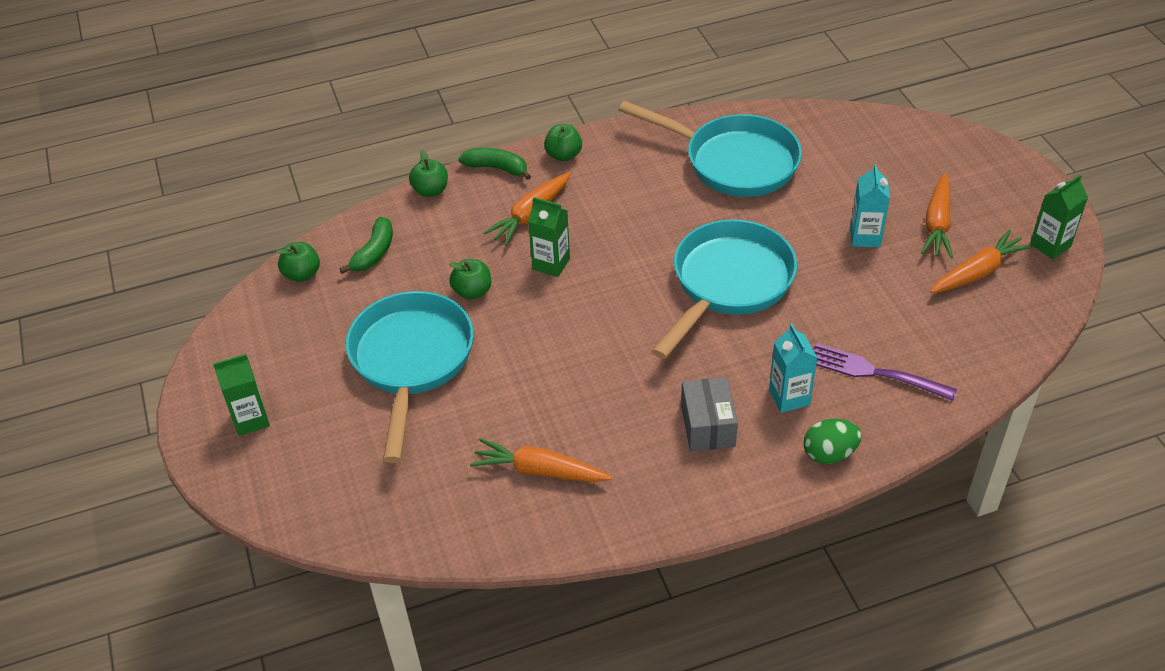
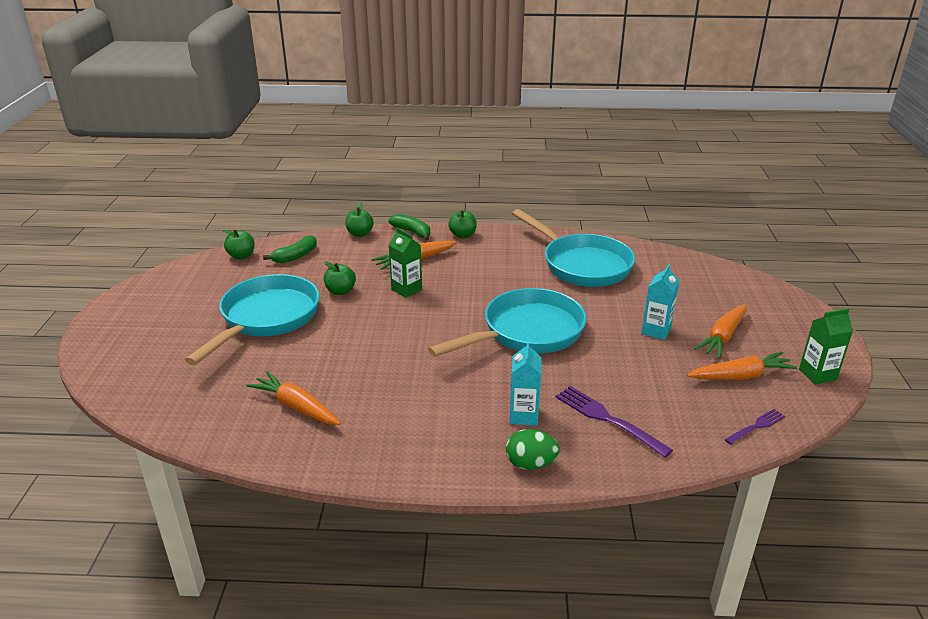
camera: 20 degrees right, 15 degrees down
green carton [213,354,270,436] -> none
grey box [681,377,738,451] -> none
none -> purple fork [725,409,786,445]

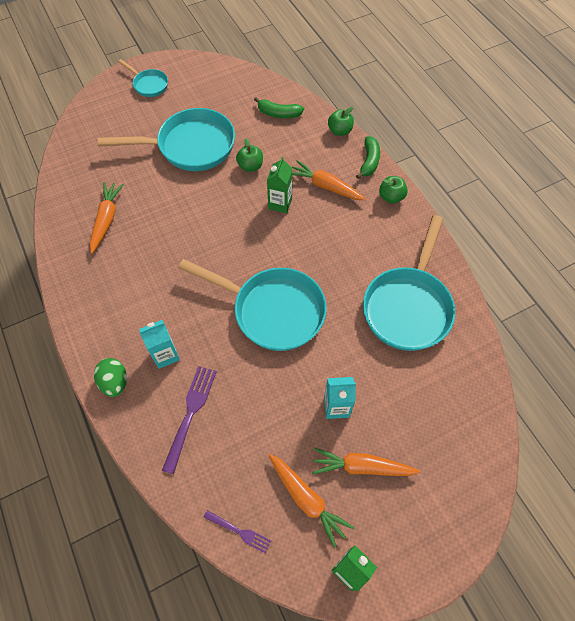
camera: 60 degrees right, 30 degrees up
green apple [223,229,255,260] -> none
none -> turquoise pan [118,59,168,97]

